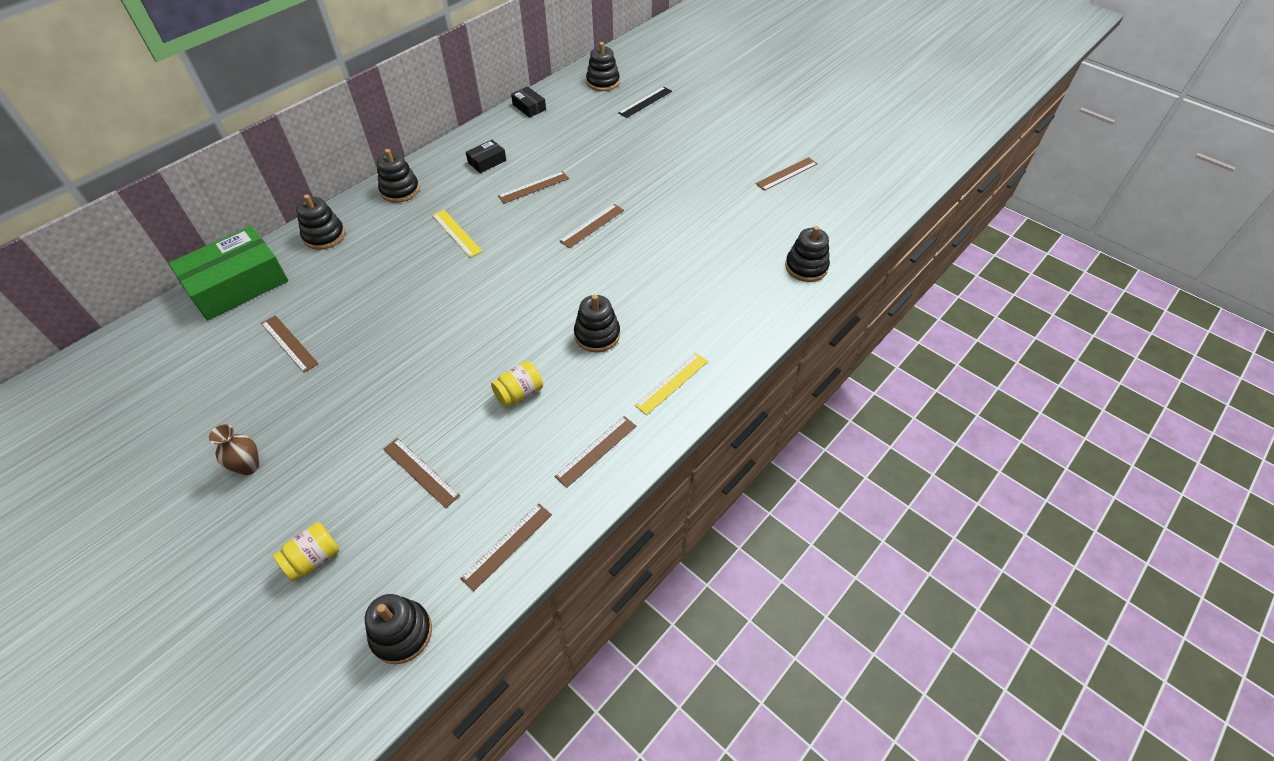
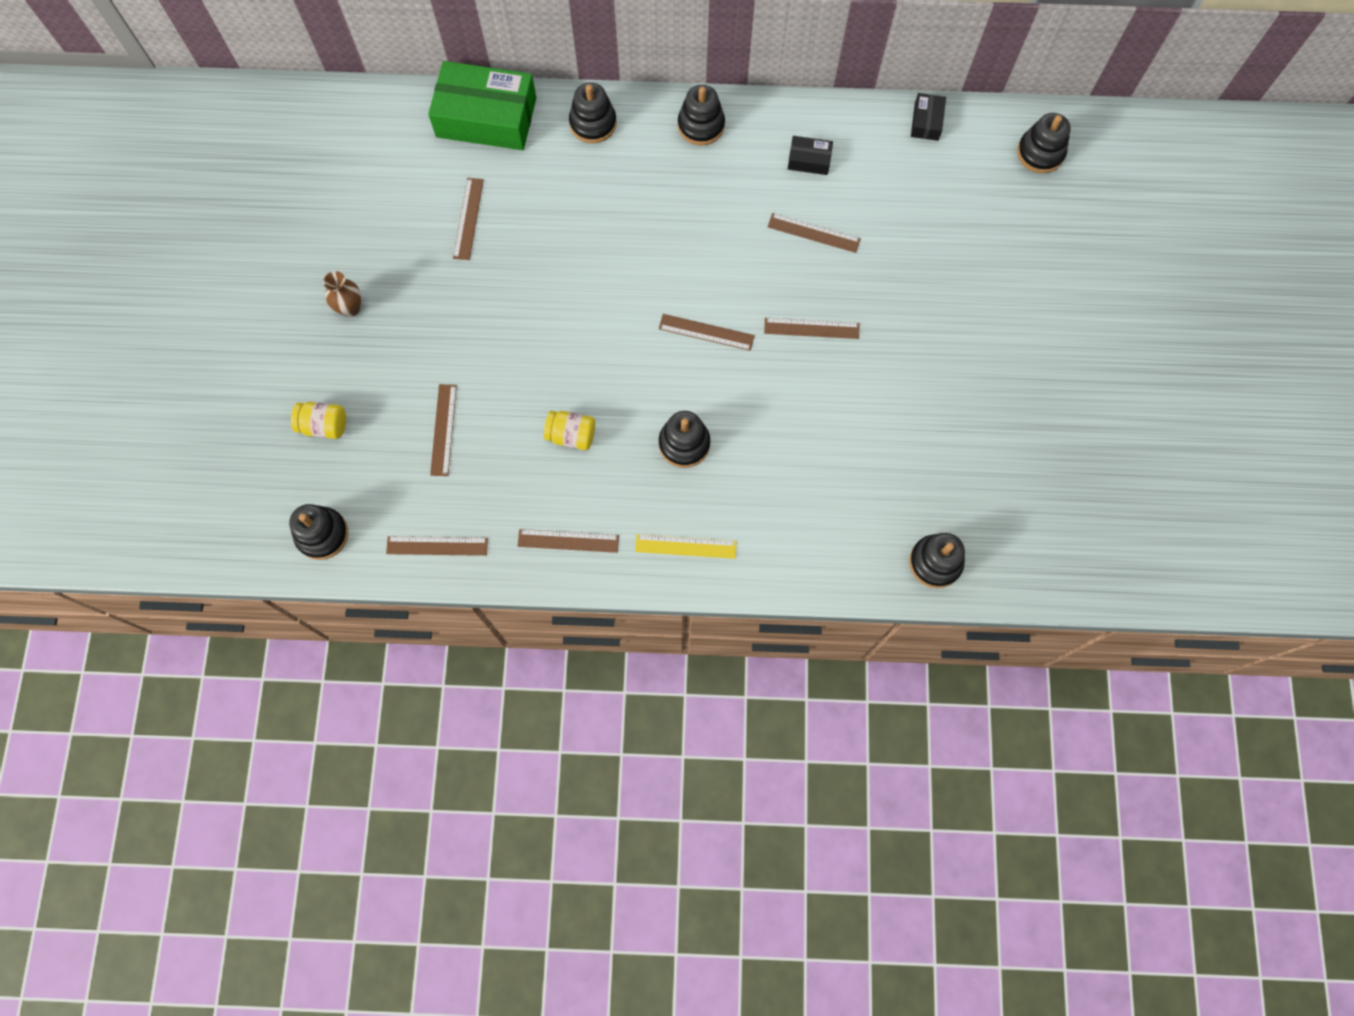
camera: 50 degrees right, 20 degrees up
yellow ruler [432,210,483,258] -> none
black ruler [618,87,672,118] -> none
brown ruler [756,157,817,191] -> brown ruler moved to [659,314,755,351]

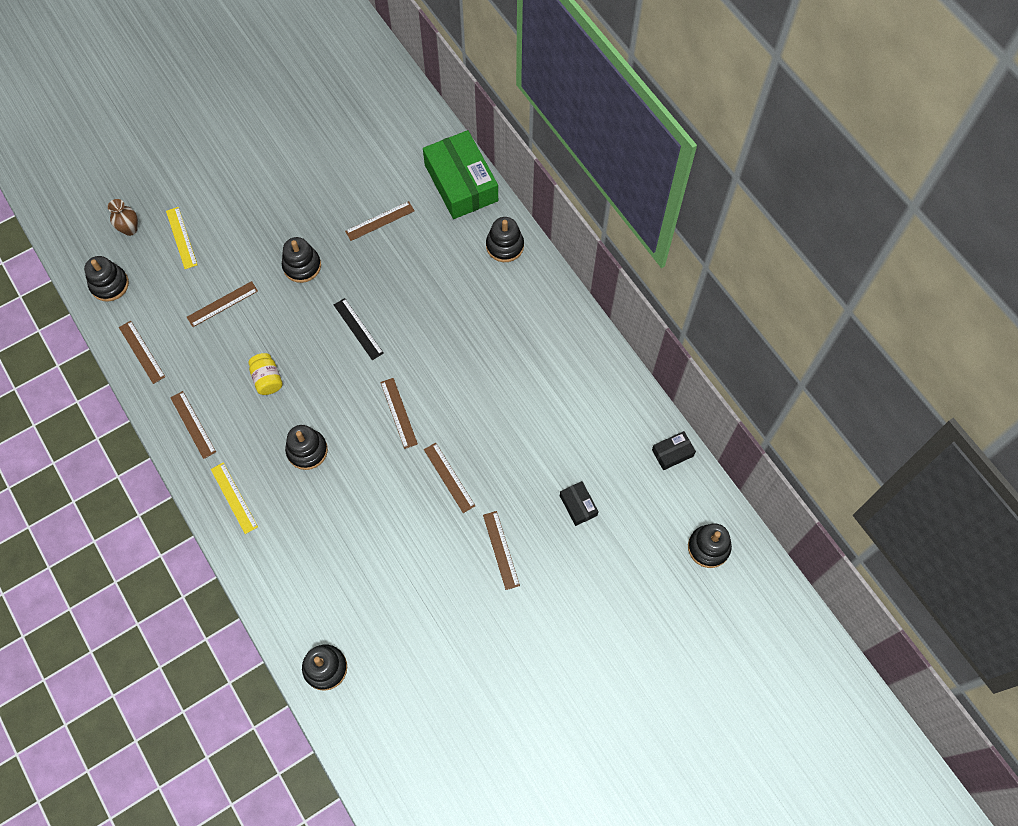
camera: 55 degrees right, 5 degrees down
yellow jar [291,402,346,439] -> yellow ruler [166,207,198,269]
brown vase [323,271,361,317] -> brown vase moved to [108,199,138,236]
black stacking toy [678,85,725,145] -> black stacking toy moved to [282,237,321,283]
brown ruler [768,213,861,253] -> brown ruler moved to [483,511,520,590]
black box [788,136,833,175] -> black box moved to [560,481,599,526]
none -> black ruler [334,298,384,360]

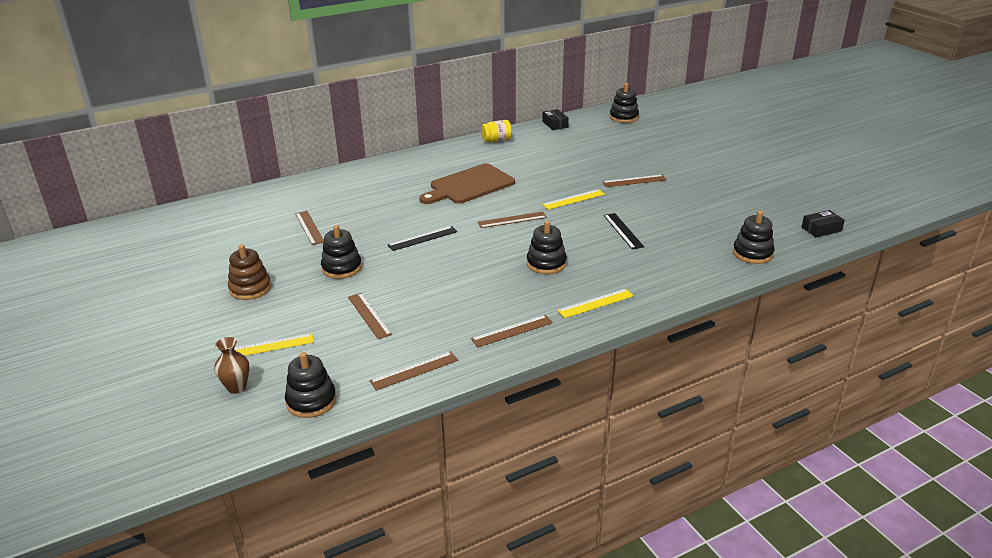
camera: 85 degrees left, 35 degrees down
yellow jar [248,353,283,395] -> yellow jar moved to [481,120,512,142]
green box [423,130,498,219] -> none
brown ruler [424,443,475,513] -> yellow ruler [542,189,605,210]
black stacking toy [486,217,524,262] -> none
black box [560,481,599,526] -> black box moved to [802,210,845,238]
none -> brown stacking toy [228,245,271,300]
none -> brown cutting board [419,163,515,204]
none -> black ruler [604,213,644,249]

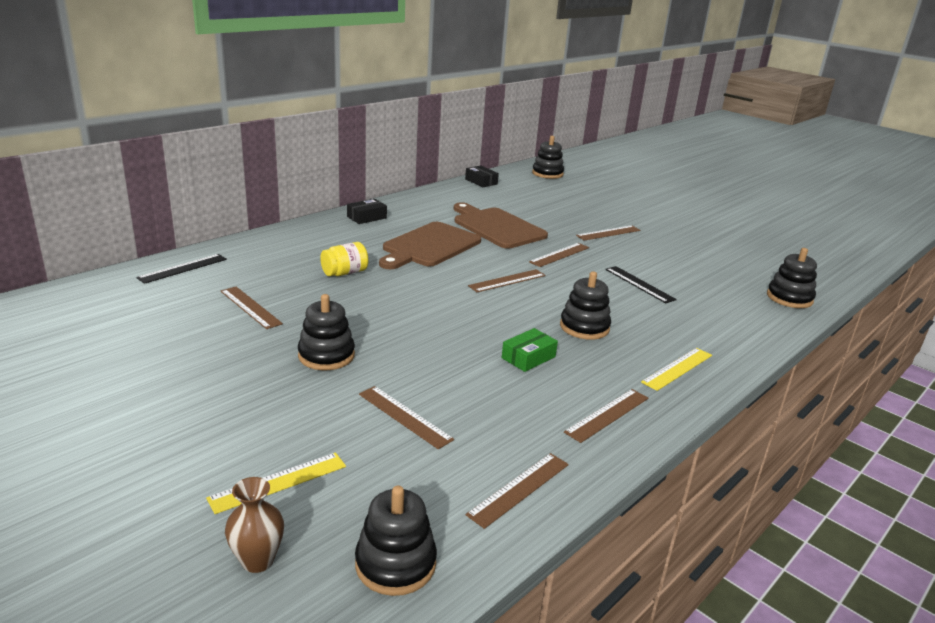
camera: 20 degrees left, 5 degrees down
brown stacking toy [228,245,271,300] -> none
black ruler [388,226,458,251] -> black ruler moved to [136,254,227,284]
yellow jar [481,120,512,142] -> yellow jar moved to [320,242,368,276]
yellow ruler [542,189,605,210] -> brown ruler [529,243,589,267]
black box [802,210,845,238] -> black box moved to [347,199,387,224]
none -> brown cutting board [454,202,548,249]
none -> green box [502,328,558,372]

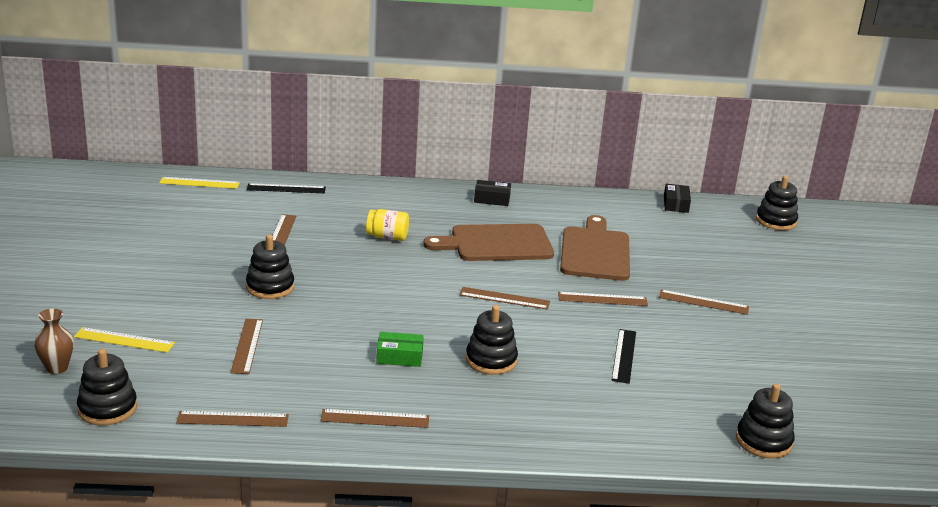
camera: 45 degrees right, 0 degrees up
yellow ruler [641,348,712,391] -> yellow ruler moved to [159,177,240,189]

